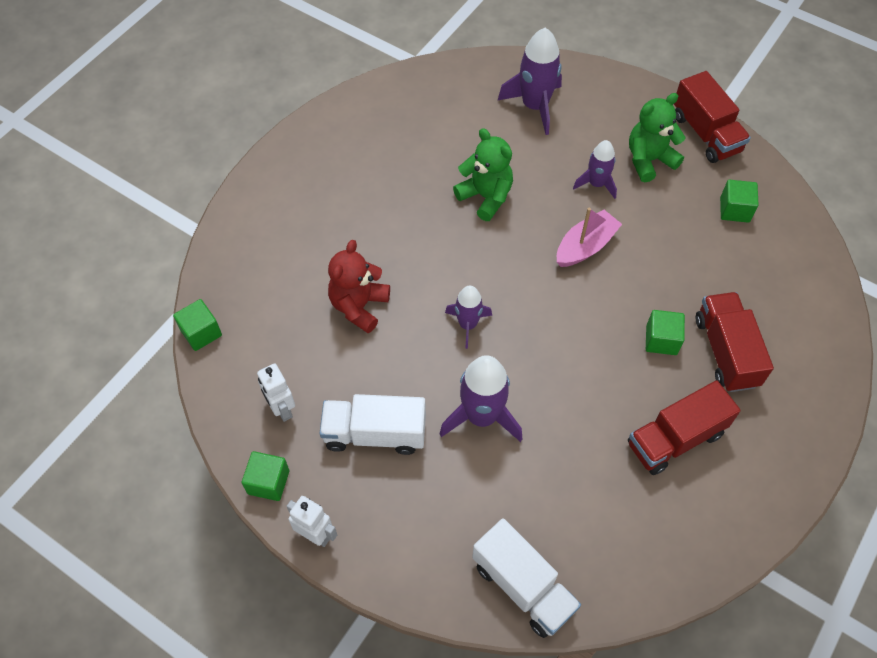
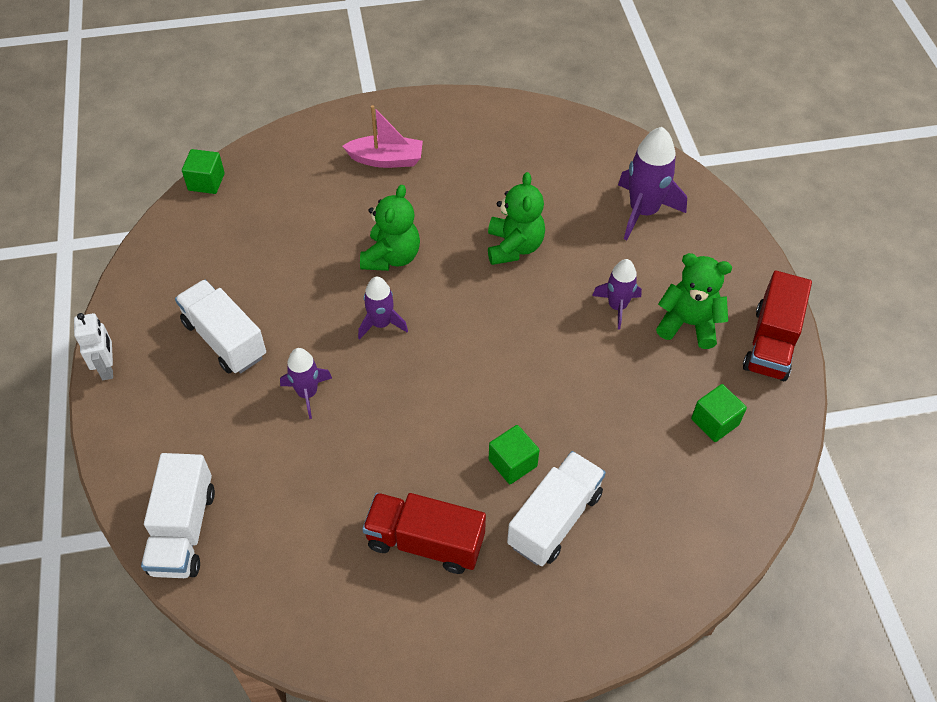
camera: 45 degrees right, 5 degrees down
green cube [242,451,289,501] -> none
white robot [257,363,295,422] -> none
red teddy bear [328,240,390,333] -> none
purple rocket [440,355,522,442] -> purple rocket [280,348,332,419], size x0.61
pink boat [557,208,622,267] -> pink boat moved to [342,105,423,168]
red truck [696,292,774,392] -> white truck [507,451,606,566]
none -> green teddy bear [360,185,420,271]

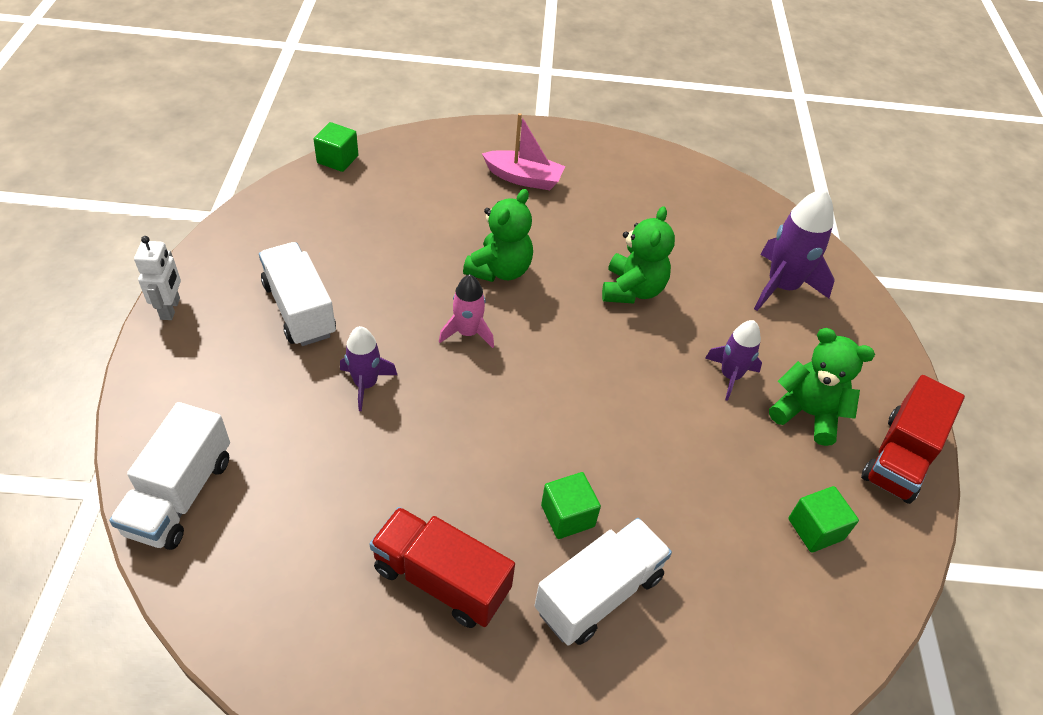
camera: 10 degrees right, 5 degrees down
purple rocket [358,277,408,340] -> pink rocket [439,274,494,348]

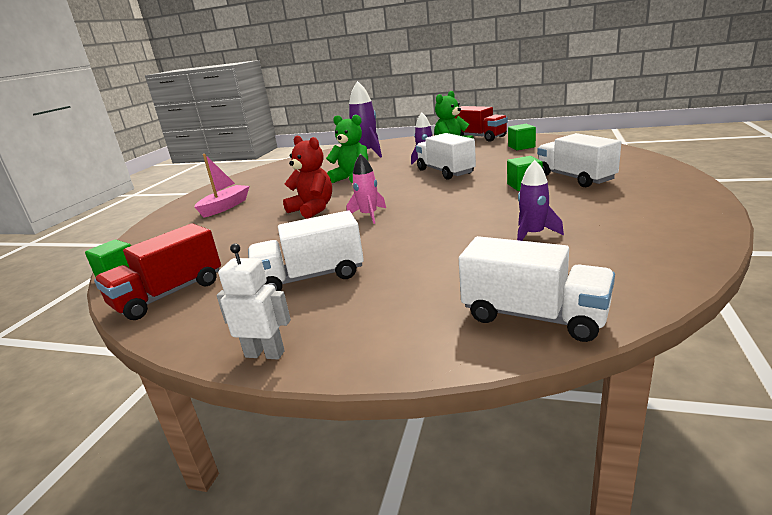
camera: 70 degrees left, 25 degrees down
purple rocket [340,326,397,411] -> purple rocket moved to [517,160,564,241]
red truck [370,507,515,628] -> red truck moved to [94,223,221,320]
green teddy bear [463,189,533,282] -> red teddy bear [283,135,332,219]
none -> white truck [416,133,476,180]

